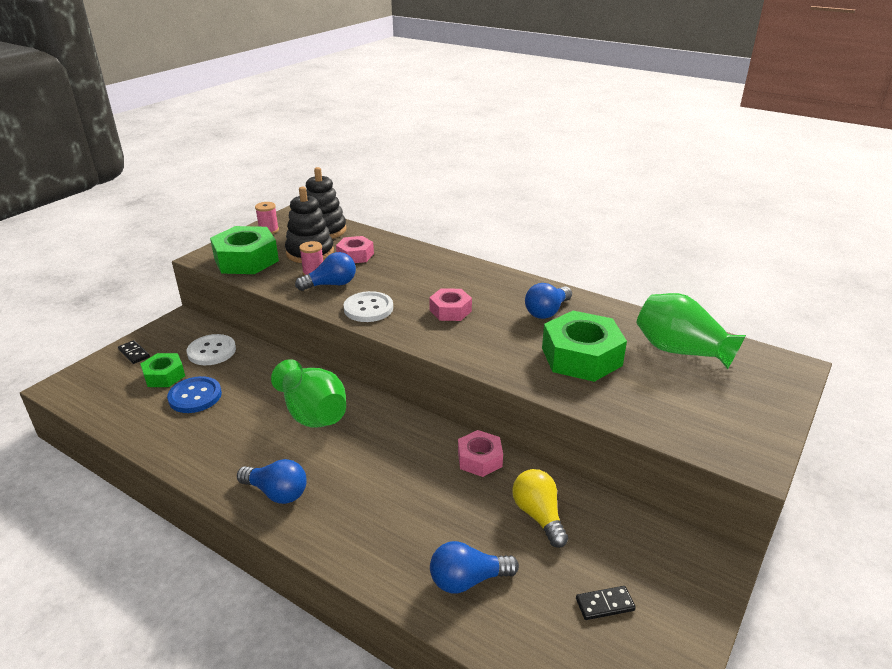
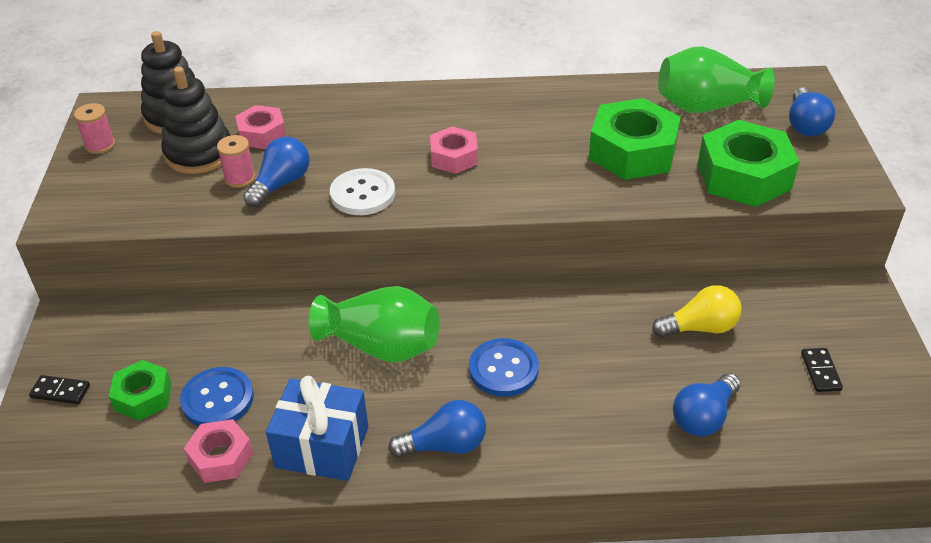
camera: 35 degrees left, 10 degrees up
white button [187,334,236,365] -> none
green nut [210,226,279,274] -> green nut moved to [698,120,799,207]
pink nut [458,430,503,477] -> pink nut moved to [184,419,253,483]
yellow light bulb [512,469,568,548] -> yellow light bulb turned 135 degrees clockwise [652,285,741,338]
blue light bulb [525,283,572,319] -> blue light bulb moved to [789,87,835,137]
black domino [576,586,636,620] -> black domino turned 45 degrees counterclockwise [801,348,843,392]
none -> blue gift [266,376,368,481]
none -> blue button [469,338,539,397]

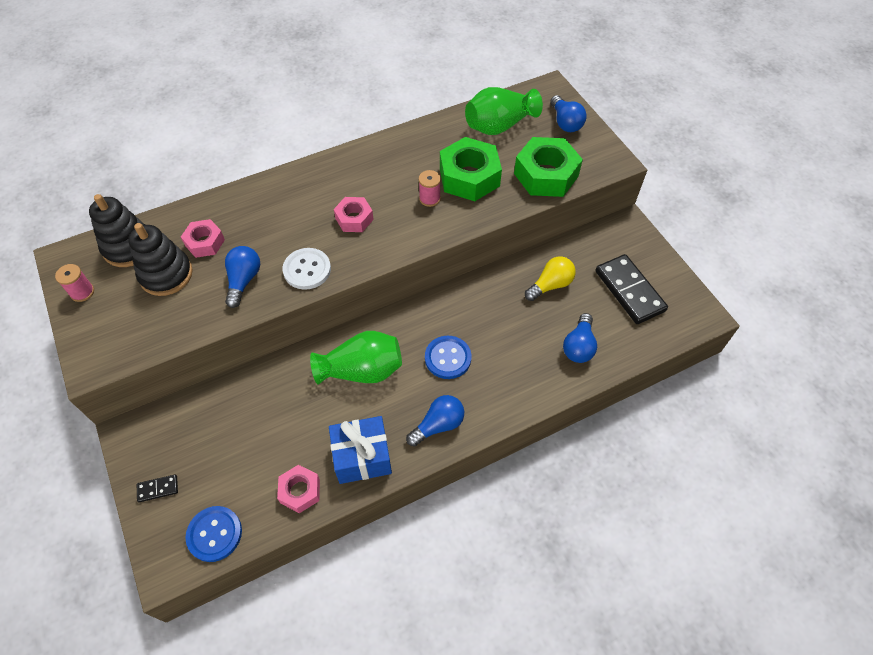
camera: 25 degrees left, 15 degrees up
green nut [109,360,172,421] -> none
blue button [180,367,254,426] -> blue button moved to [185,506,242,562]
pink spool [217,135,255,188] -> pink spool moved to [419,170,441,207]
black domino [801,348,843,392] -> black domino [595,254,668,324], size x2.24

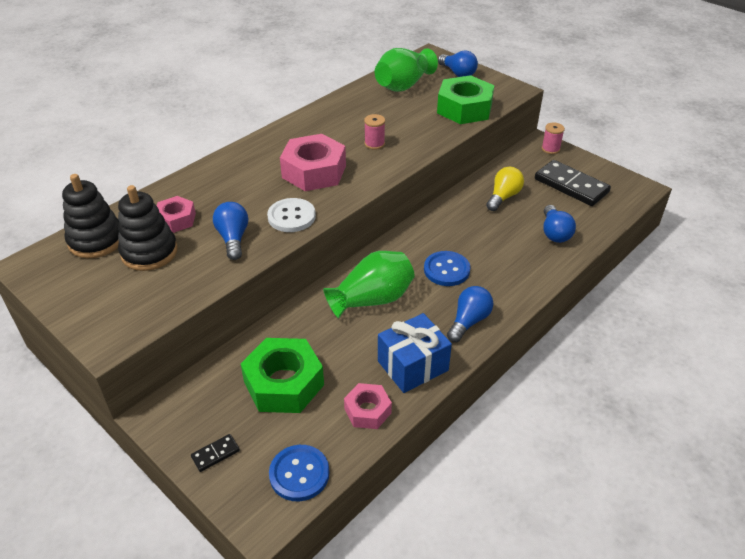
camera: 20 degrees left, 15 degrees down
pink spool [55,264,94,302] -> pink spool moved to [542,122,565,154]
pink nut [334,197,374,232] -> pink nut [280,134,346,191], size x1.76
green nut [440,137,502,201] -> green nut moved to [241,338,324,413]

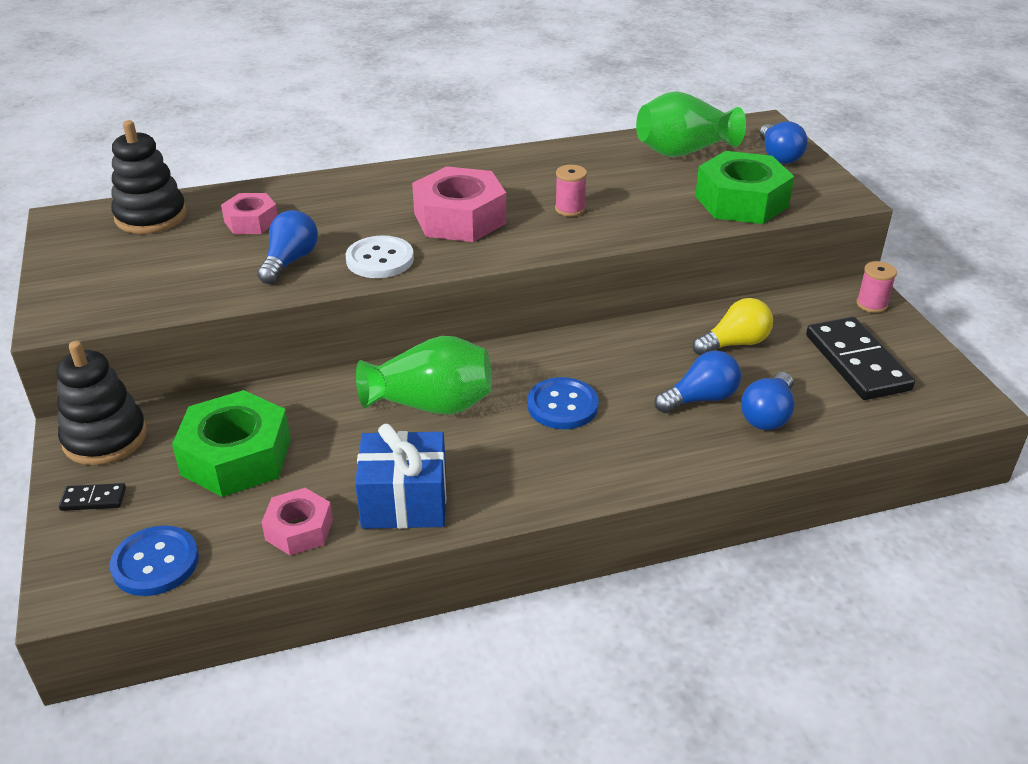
camera: 30 degrees right, 5 degrees down
black stacking toy [118,185,178,271] -> black stacking toy moved to [56,341,147,465]
blue light bulb [447,286,493,342] -> blue light bulb moved to [654,350,741,413]

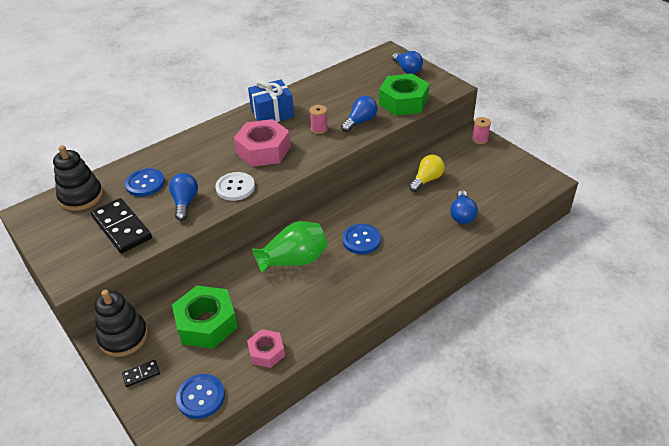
camera: 20 degrees left, 5 degrees up
pink nut [221,193,278,234] -> blue button [125,168,165,197]
blue gift [355,424,447,529] -> blue gift moved to [248,79,294,122]
green vase [636,91,746,157] -> none
blue light bulb [654,350,741,413] -> blue light bulb moved to [341,96,377,132]
black domino [806,317,915,400] -> black domino moved to [91,198,152,253]

